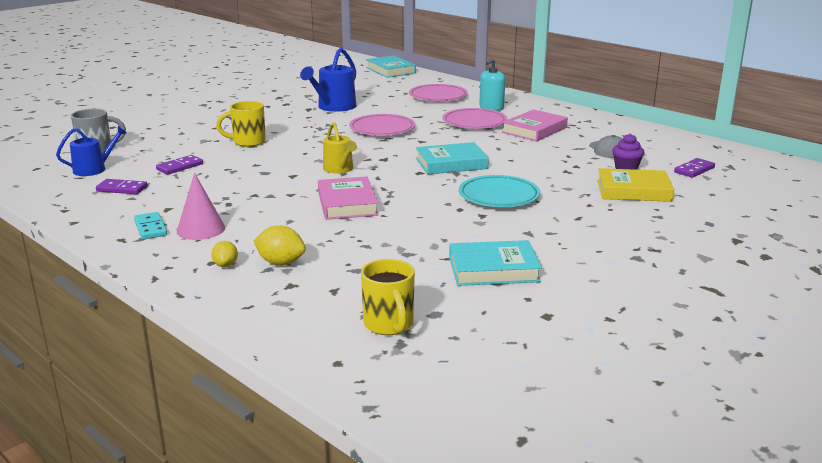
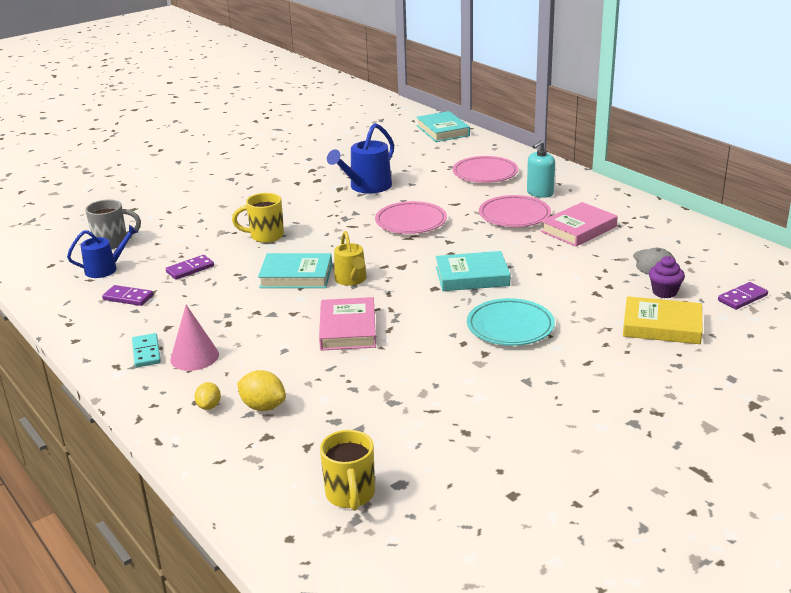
camera: 10 degrees right, 5 degrees up
turquoise book [449,240,542,286] -> turquoise book moved to [258,253,332,288]

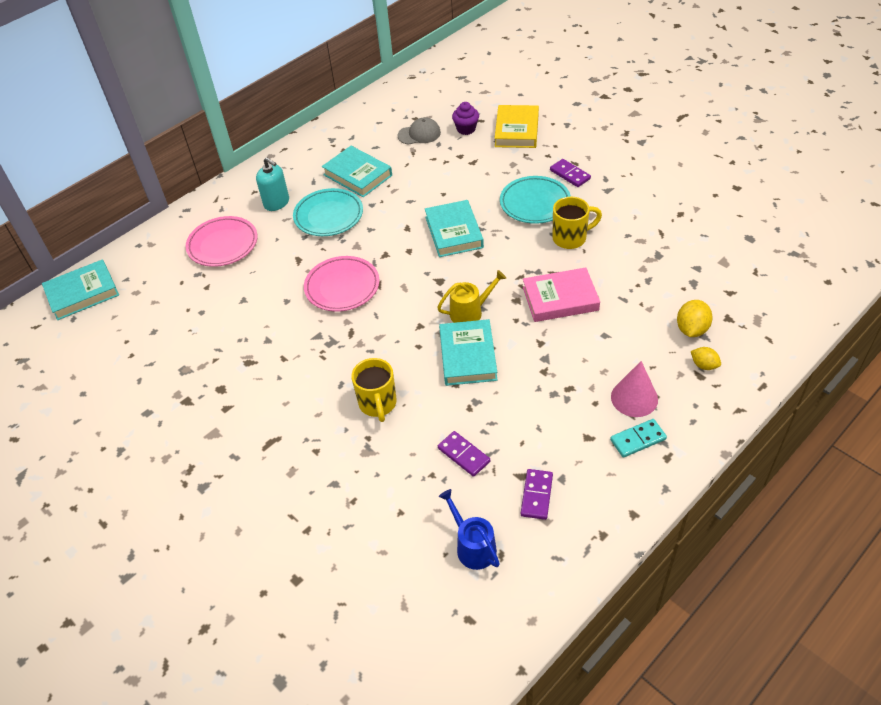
camera: 95 degrees left, 20 degrees up
grey mug [85,199,141,249] -> none
yellow lemon [194,382,221,410] -> yellow lemon turned 45 degrees clockwise [691,347,721,370]
yellow mug [320,430,375,511] -> yellow mug moved to [553,197,602,249]
blue watering can [327,123,394,194] -> none
pink plate [479,195,551,227] -> turquoise plate [293,188,363,236]
pink book [541,202,618,247] -> turquoise book [322,146,392,197]
purple domino [718,282,768,310] -> purple domino moved to [550,159,591,187]

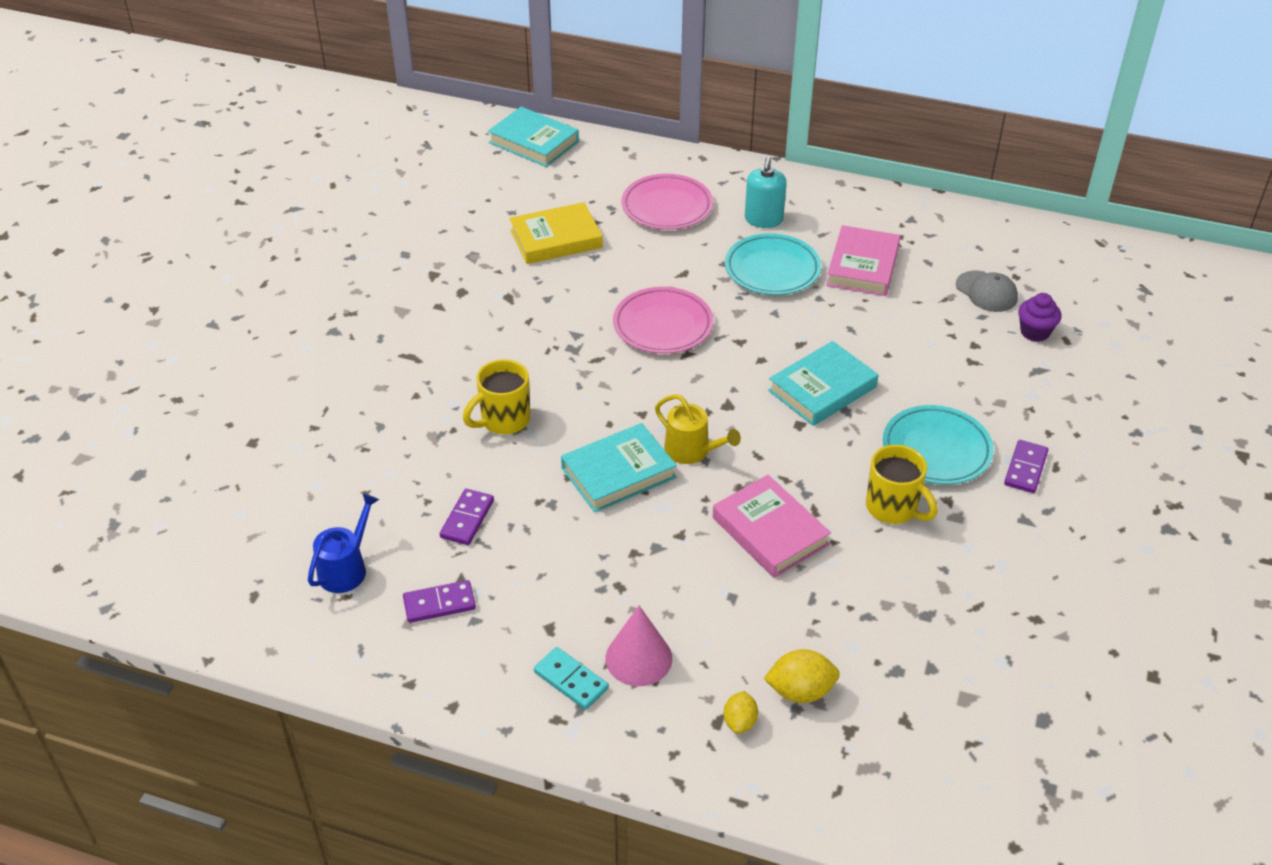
camera: 60 degrees right, 5 degrees down
turquoise book [322,146,392,197] -> pink book [826,225,900,296]
yellow book [494,105,539,148] -> yellow book moved to [509,202,603,264]

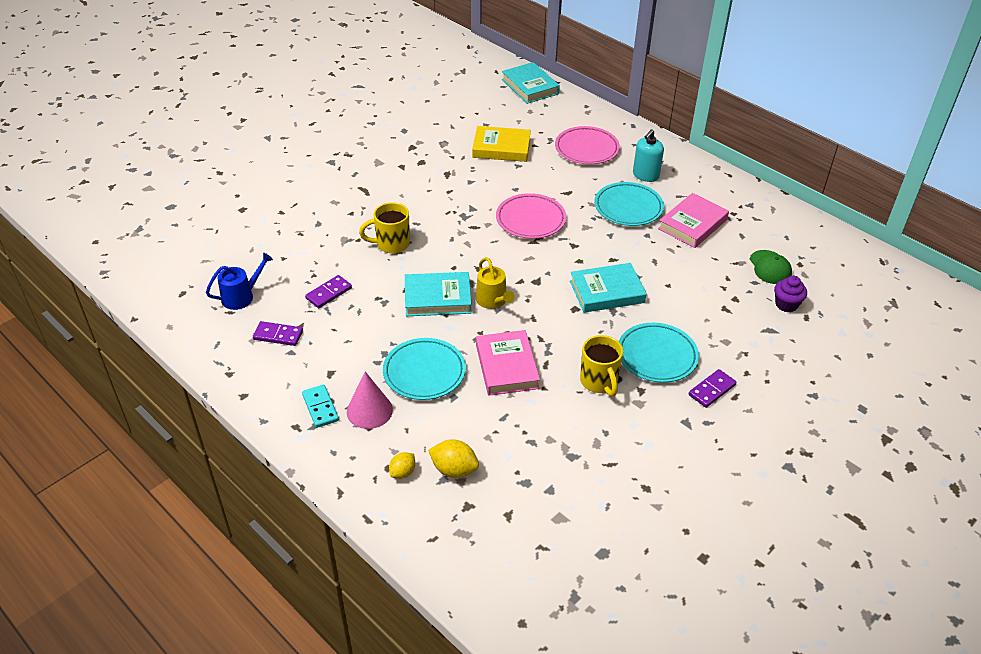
camera: 25 degrees right, 0 degrees up
grey cap [956,271,1018,312] -> green cap [750,250,792,284]
none -> turquoise plate [383,338,466,400]

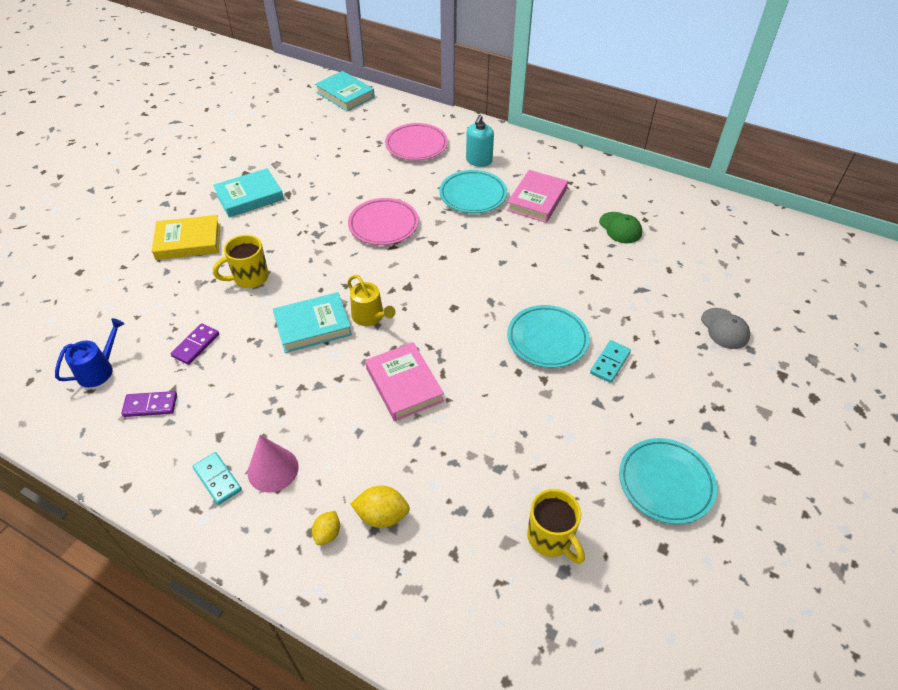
camera: 15 degrees left, 5 degrees up
turquoise plate [383,338,466,400] -> turquoise plate moved to [619,438,717,524]
yellow book [472,126,531,162] -> yellow book moved to [152,215,220,260]
turquoise book [570,263,647,313] -> turquoise book moved to [213,168,284,217]
yellow mug [580,335,623,396] -> yellow mug moved to [527,489,585,564]
purple domino [689,369,736,408] -> turquoise domino [590,340,631,383]
purple cupcake [774,276,807,312] -> none
none -> grey cap [701,308,750,349]

